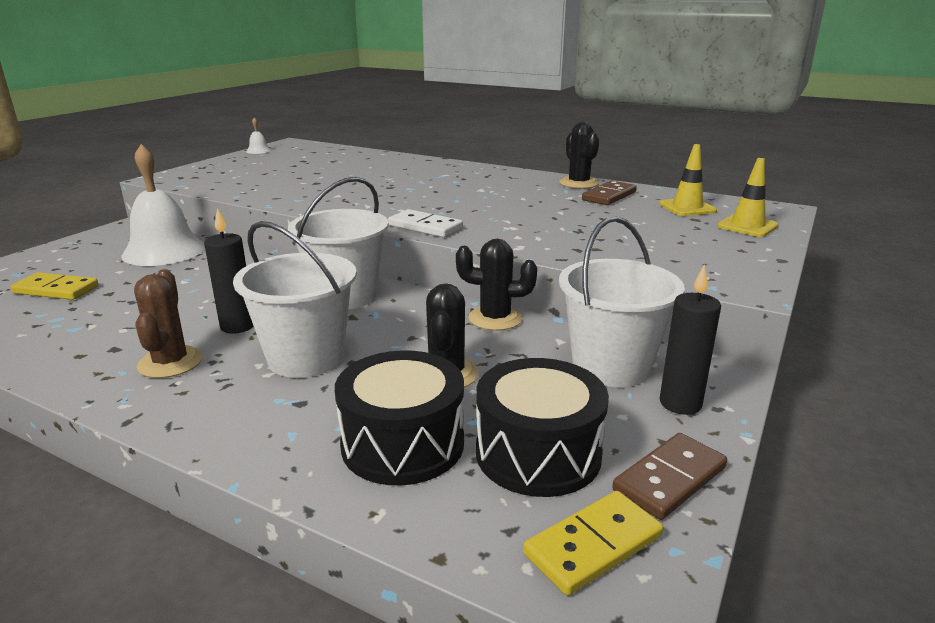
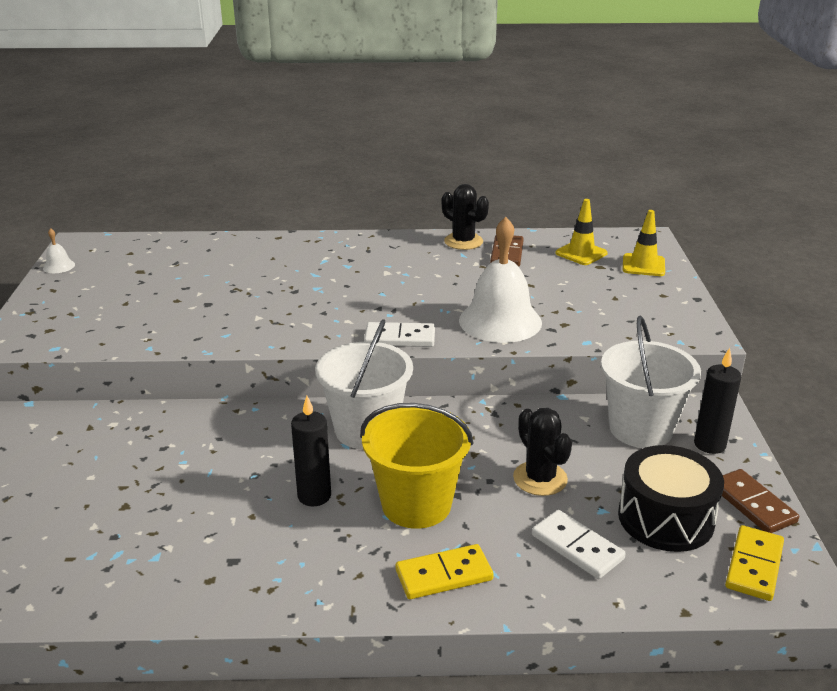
camera: 30 degrees left, 5 degrees up
yellow domino [10,272,99,300] -> yellow domino moved to [396,544,494,599]
white bell [121,144,205,266] -> white bell moved to [459,217,542,343]
brown cactus [134,269,203,378] -> none
white bucket [233,221,357,378] -> yellow bucket [360,403,473,529]
black drum [335,350,464,485] -> white domino [532,510,626,579]
black cactus [456,239,537,331] -> none
brown domino [612,433,727,520] -> brown domino turned 45 degrees counterclockwise [722,469,799,533]

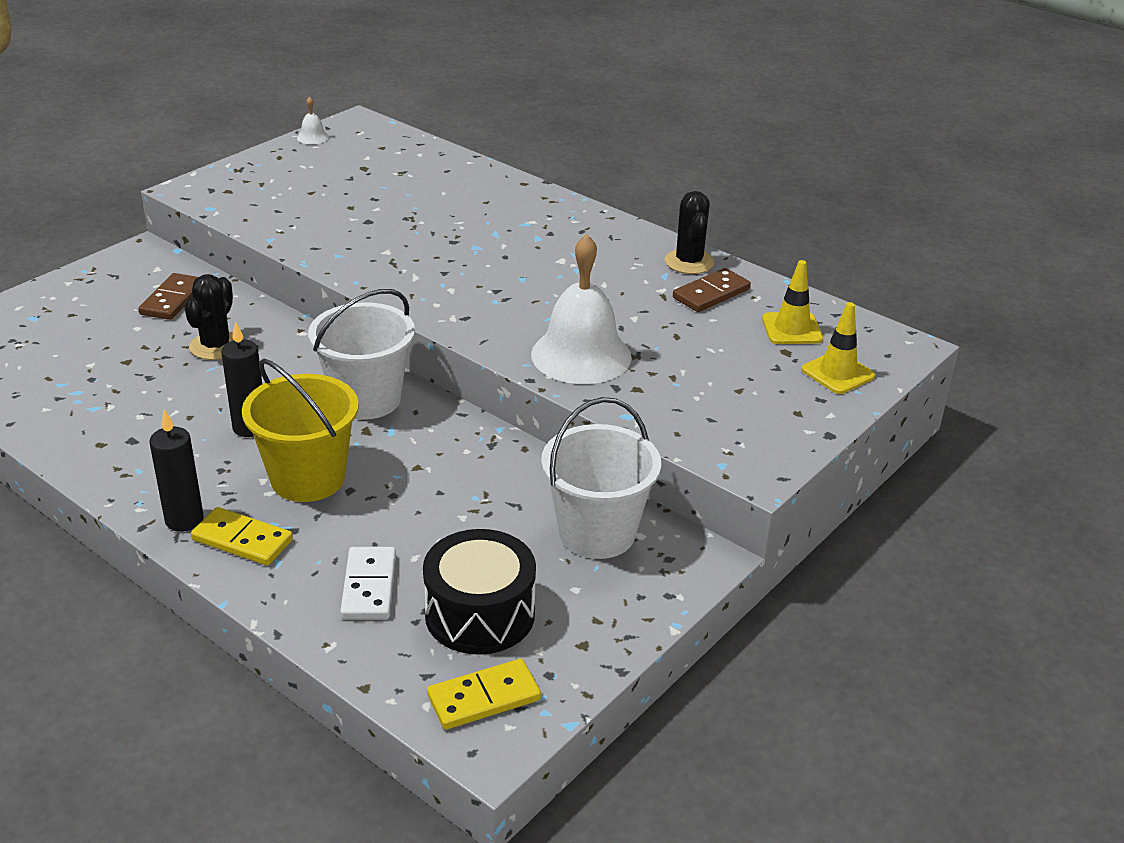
camera: 40 degrees right, 5 degrees up
white domino [364,322,435,347] -> none
black cactus [513,408,572,496] -> black cactus moved to [185,274,234,360]
black candle [694,348,741,454] -> black candle moved to [149,409,204,532]
brown domino [722,469,799,533] -> brown domino moved to [138,273,198,320]

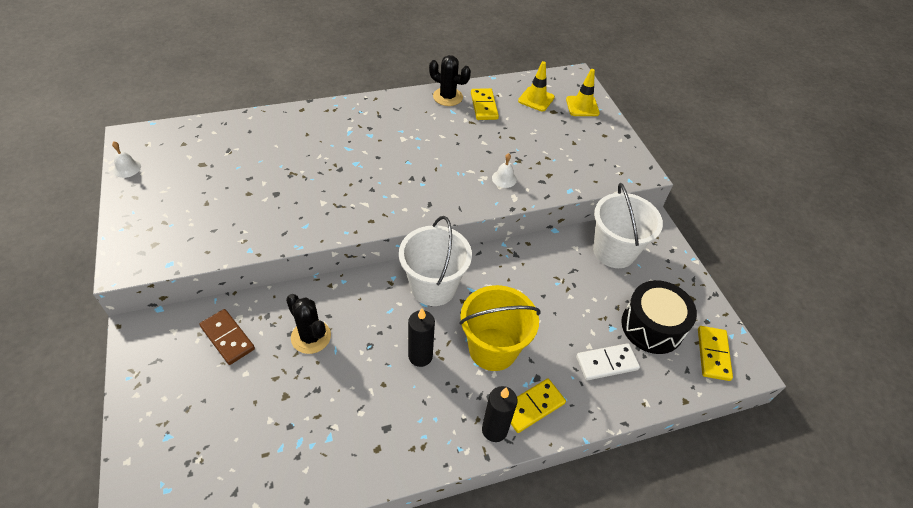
camera: 60 degrees left, 15 degrees up
white domino [340,547,396,619] -> white domino turned 45 degrees counterclockwise [576,343,640,380]
white bell [531,234,632,384] -> white bell [492,153,517,188], size x0.41
brown domino [673,268,751,312] -> yellow domino [471,88,499,120]

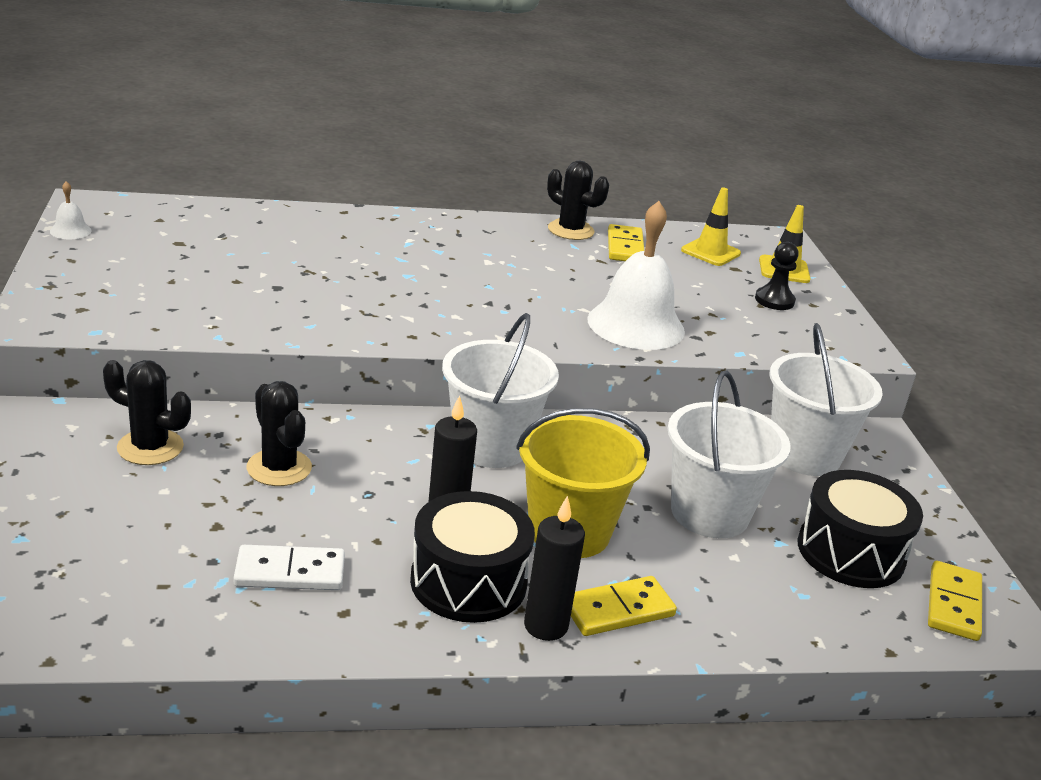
camera: 10 degrees right, 20 degrees down
brown domino [199,309,255,365] -> black cactus [103,360,191,465]
white bell [492,153,517,188] -> white bell [587,201,685,350], size x2.43
white domino [576,343,640,380] -> white domino moved to [234,545,345,590]
none -> black drum [410,491,535,623]
none -> white bucket [668,371,791,538]
none -> black pawn [755,242,799,310]

